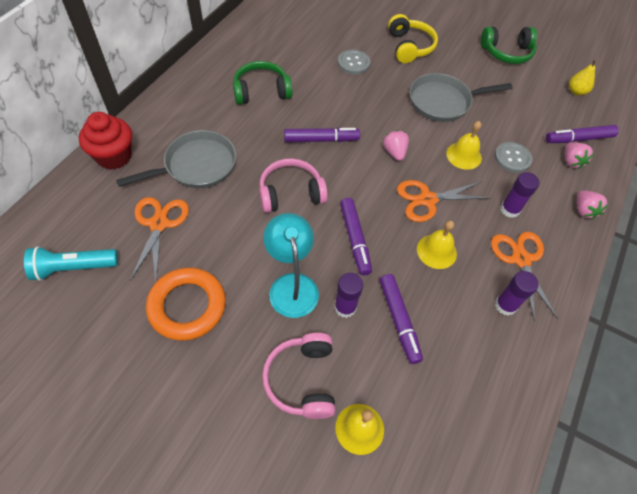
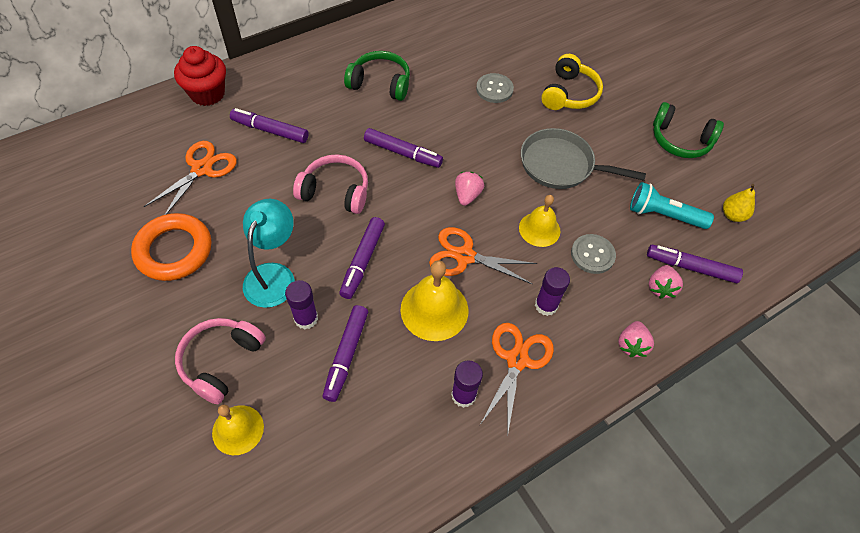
camera: 30 degrees right, 0 degrees up
turquoise flashlight [24,246,118,281] -> turquoise flashlight moved to [630,182,714,229]
grey pan [116,130,236,188] -> purple marker [230,108,309,143]
yellow bell [417,220,457,269] -> yellow bell [400,260,469,341], size x1.51

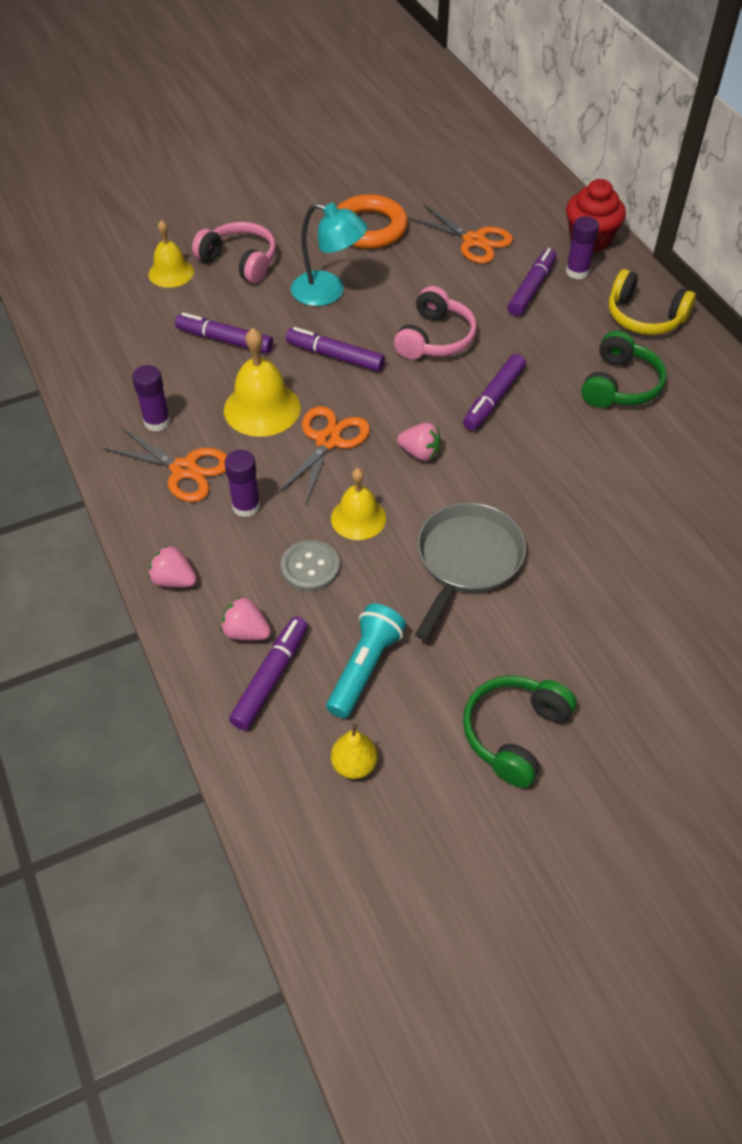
camera: 100 degrees right, 5 degrees down
purple glue stick [285,280,318,329] -> purple glue stick moved to [566,216,599,280]
grey button [476,73,514,103] -> none
yellow headphones [541,54,603,110] -> yellow headphones moved to [609,269,696,335]

